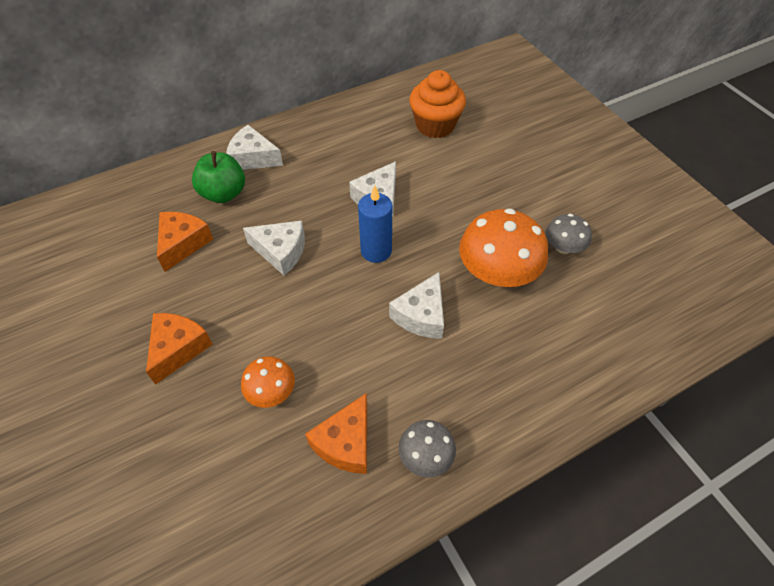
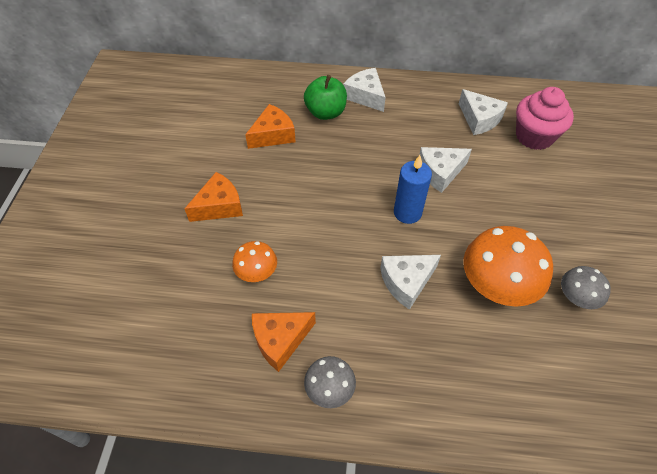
camera: 35 degrees right, 0 degrees up
white cheese [243,221,305,275] -> white cheese moved to [459,89,508,135]
orange cupcake [409,70,466,138] -> pink cupcake [516,87,574,150]

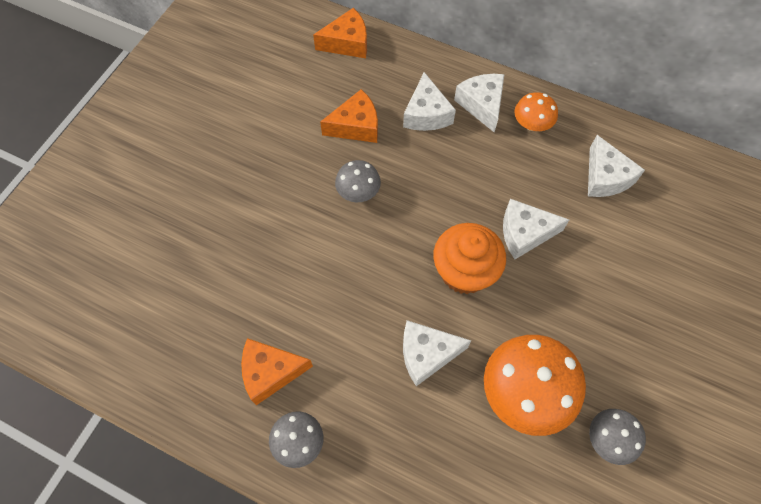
camera: 20 degrees right, 10 degrees up
orange cheese [184,172,243,222] -> orange cheese moved to [313,8,367,58]
orange mushroom [232,241,277,282] -> orange mushroom moved to [515,92,558,131]
green apple [304,75,347,120] -> white cheese [403,72,456,131]
blue candle [394,155,432,224] -> orange cupcake [433,223,506,294]
pink cupcake [516,87,574,150] -> none
none -> grey mushroom [335,160,381,202]

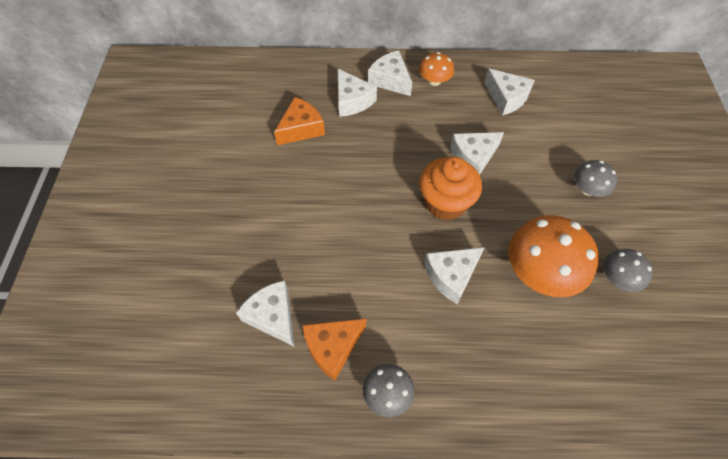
camera: 25 degrees left, 5 degrees down
orange cheese [313,8,367,58] -> none
grey mushroom [335,160,381,202] -> grey mushroom moved to [574,160,618,197]
none -> white cheese [236,280,294,346]

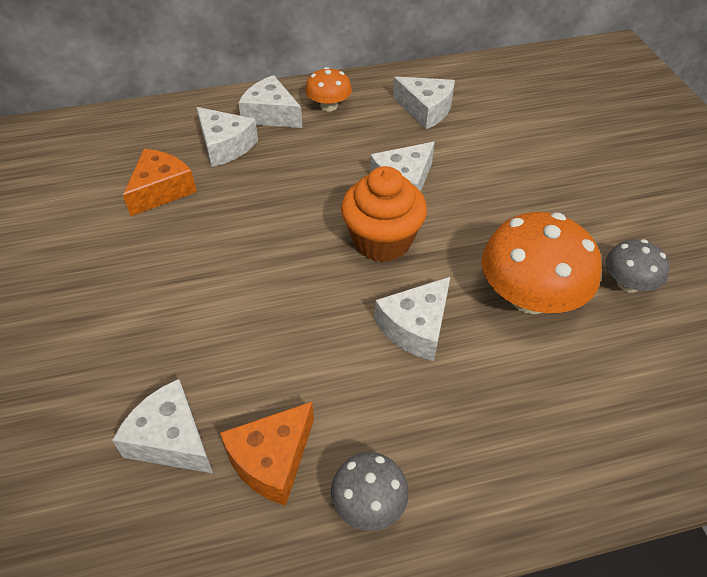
camera: 15 degrees left, 10 degrees down
grey mushroom [574,160,618,197] -> none

